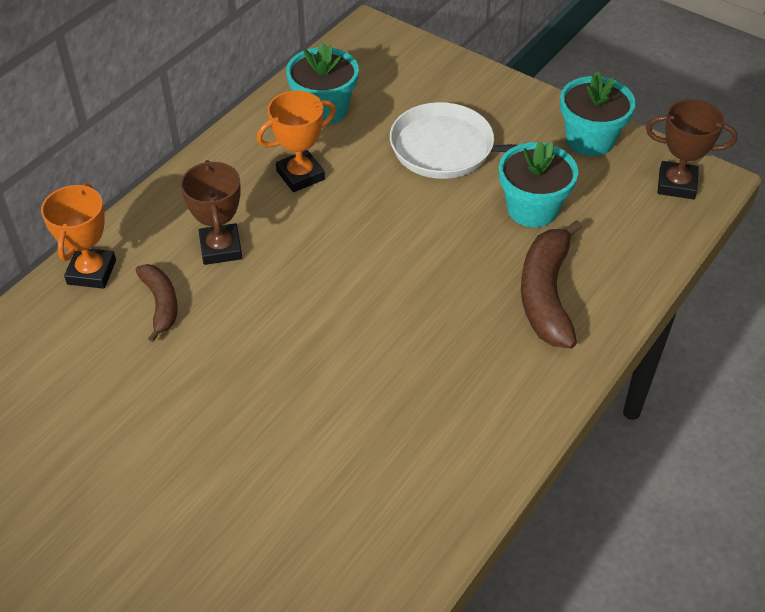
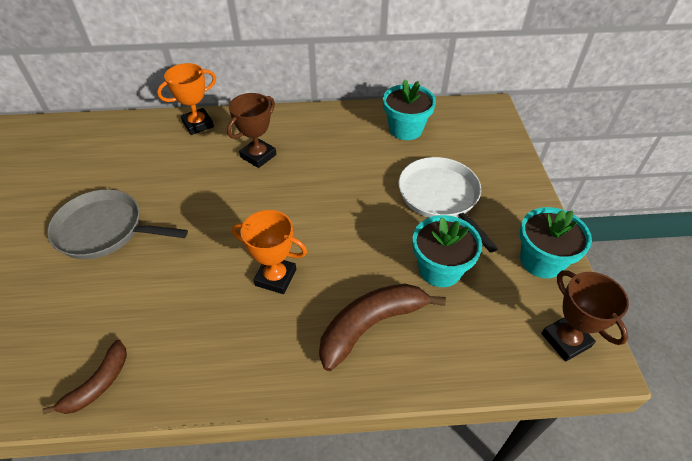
camera: 50 degrees right, 0 degrees up
brown banana [135,264,178,342] -> brown banana moved to [42,340,127,415]
orange trophy [257,91,336,192] -> orange trophy moved to [232,210,307,294]
none -> grey pan [47,189,188,259]

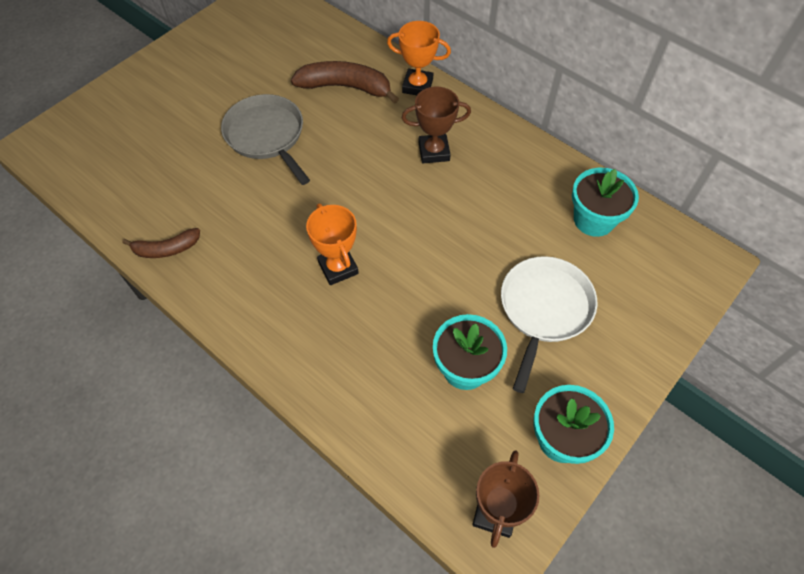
camera: 45 degrees right, 10 degrees up
brown banana [319,284,446,371] -> brown banana moved to [291,61,399,104]

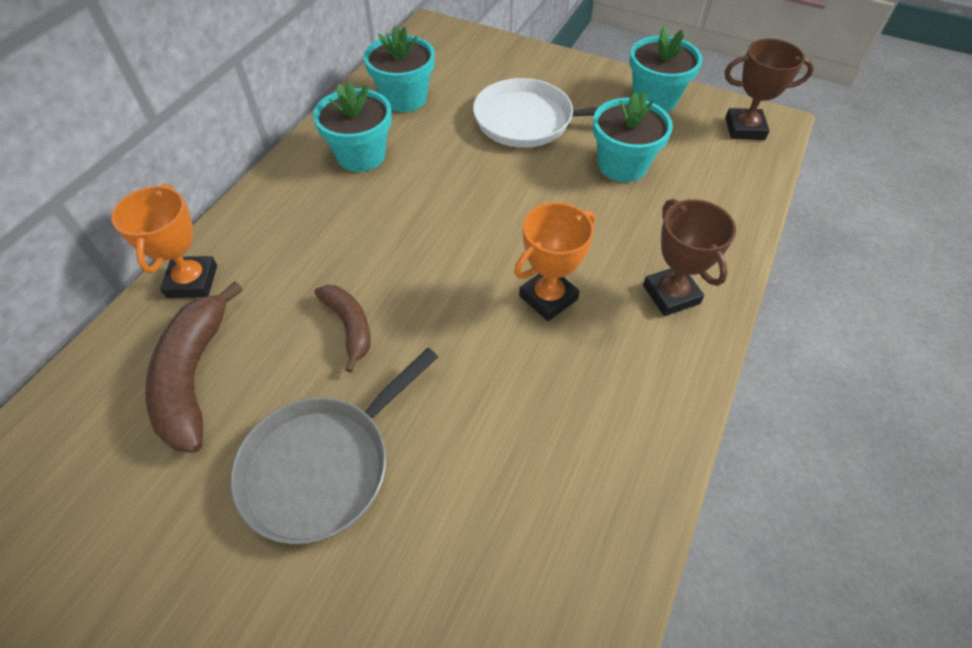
camera: 105 degrees left, 5 degrees down
brown banana [122,228,200,258] -> brown banana moved to [315,285,371,373]
brown trophy [402,87,471,163] -> brown trophy moved to [643,199,736,316]
none -> turquoise flower pot [313,81,392,172]

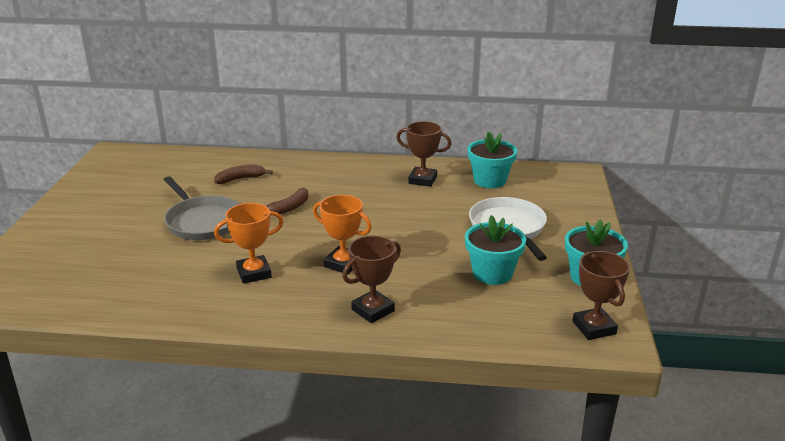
camera: 70 degrees right, 25 degrees down
orange trophy [111,184,217,298] -> orange trophy moved to [214,203,283,284]
brown banana [146,281,243,453] -> brown banana [214,164,273,184], size x0.60
grey pan [230,348,438,544] -> grey pan turned 150 degrees counterclockwise [163,176,239,240]
turquoise flower pot [313,81,392,172] -> brown trophy [396,121,451,187]

